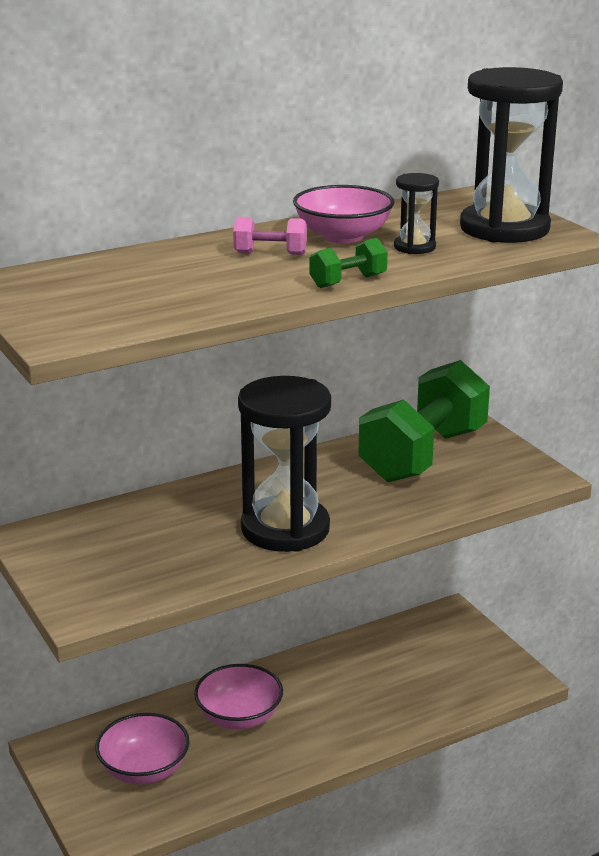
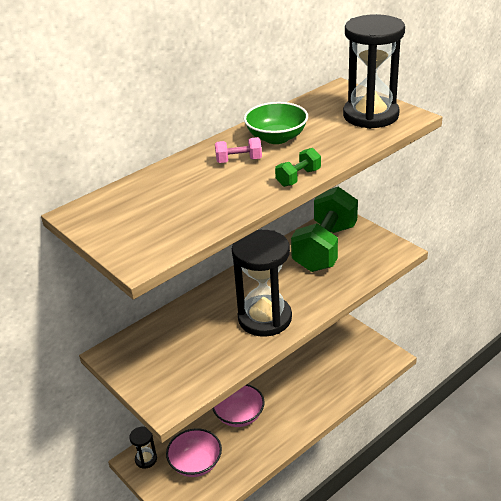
camera: 10 degrees left, 10 degrees up
pink bowl [293,185,394,243] -> green bowl [244,102,308,144]
black hourglass [394,173,439,254] -> black hourglass moved to [129,427,157,469]

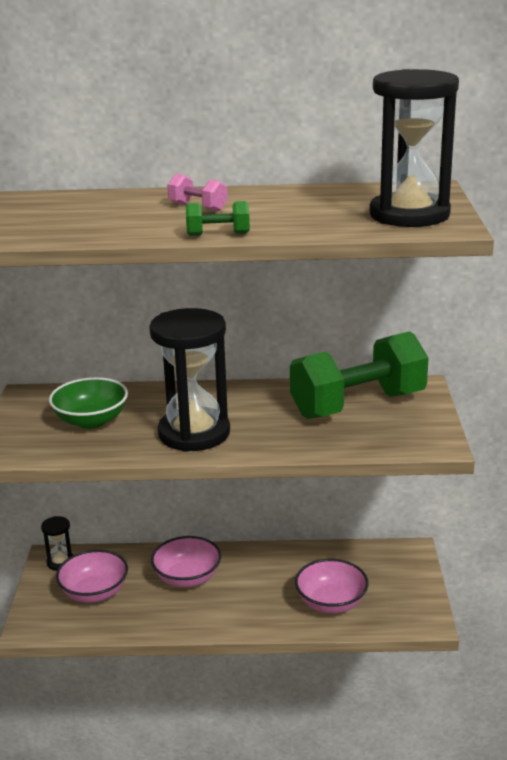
camera: 40 degrees right, 10 degrees down
green bowl [244,102,308,144] -> green bowl moved to [49,377,128,429]
none -> pink bowl [295,559,369,613]

